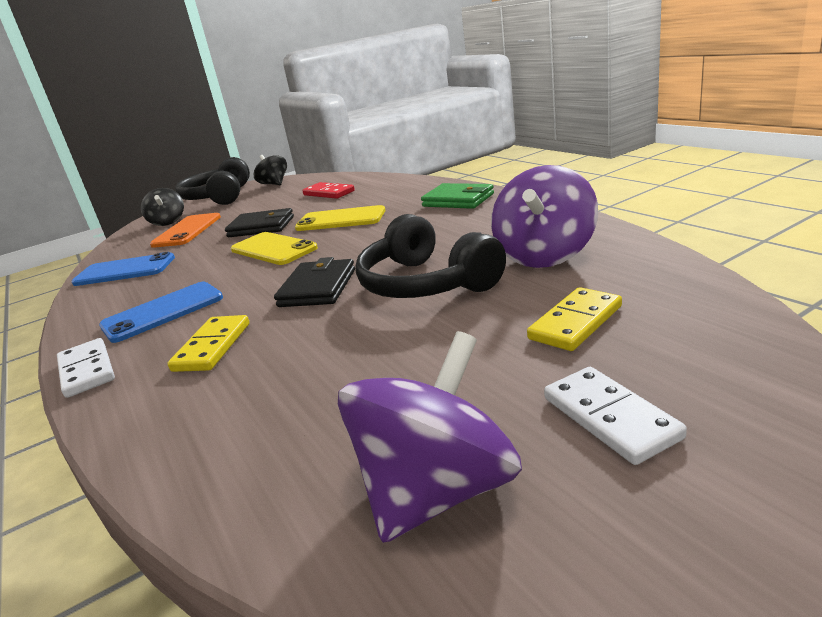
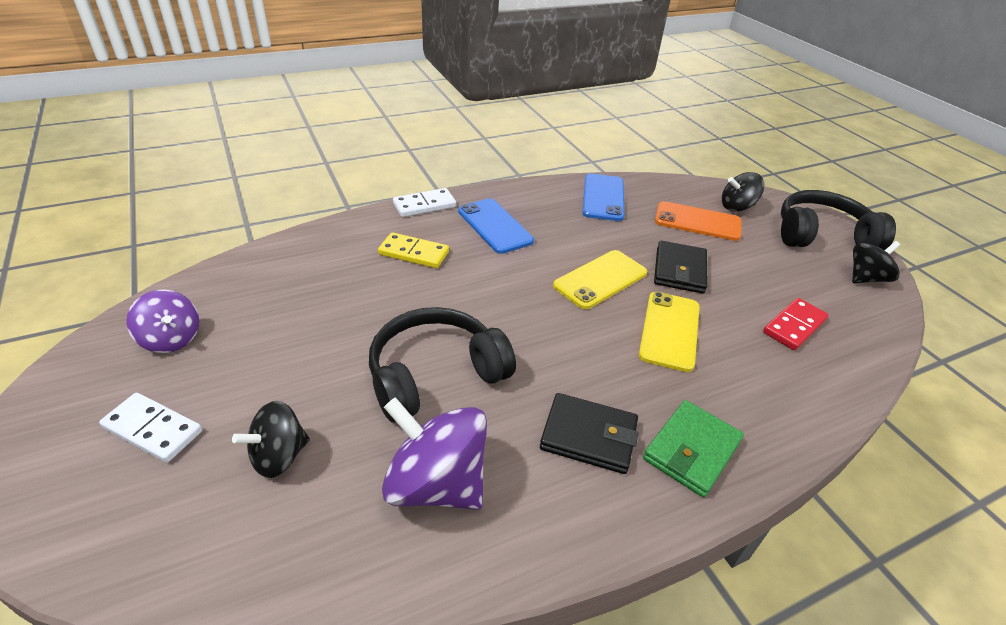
camera: 90 degrees right, 15 degrees up
black wallet [274,257,355,307] -> black wallet moved to [540,393,638,474]
purple spinning top [338,331,522,543] -> purple spinning top [126,290,199,353], size x0.61
yellow domino [527,287,622,351] -> black spinning top [232,401,310,478]
white domino [544,367,687,465] -> white domino turned 45 degrees clockwise [99,393,202,463]

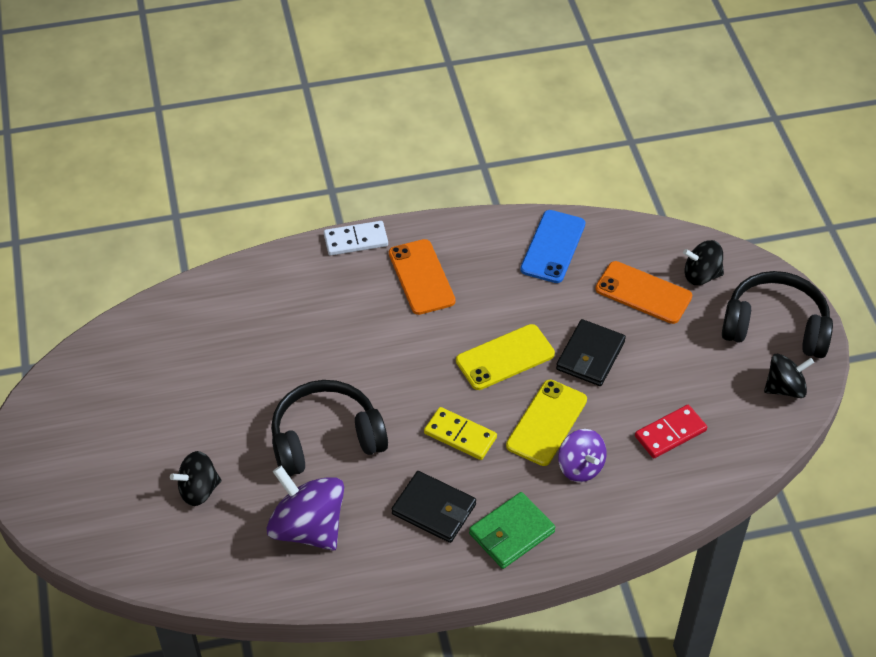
camera: 15 degrees right, 10 degrees up
white domino [99,393,202,463] -> none
purple spinning top [126,290,199,353] -> purple spinning top moved to [558,429,606,482]
yellow domino [378,232,449,268] -> yellow domino moved to [424,407,497,460]
blue phone [458,198,534,254] -> orange phone [389,239,456,315]

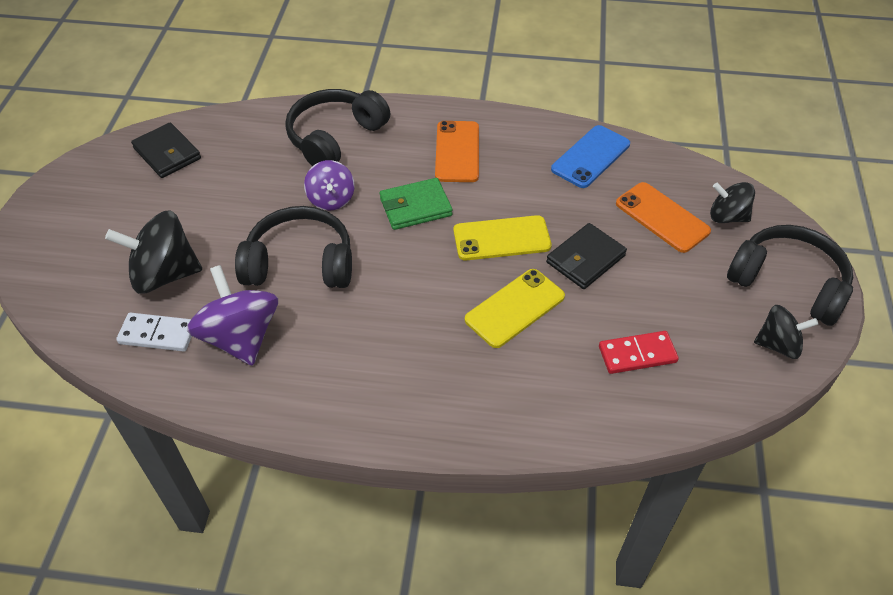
camera: 20 degrees right, 0 degrees up
black spinning top [170,451,221,506] -> black spinning top [105,210,202,294], size x1.63
white domino [324,221,388,256] -> white domino moved to [116,313,192,352]
black wallet [392,471,476,543] -> black wallet moved to [131,123,201,178]
yellow domino [424,407,497,460] -> none
green wallet [469,492,555,569] -> green wallet moved to [380,178,453,230]
purple spinning top [558,429,606,482] -> purple spinning top moved to [304,160,355,210]
none -> black headphones [285,89,390,166]

